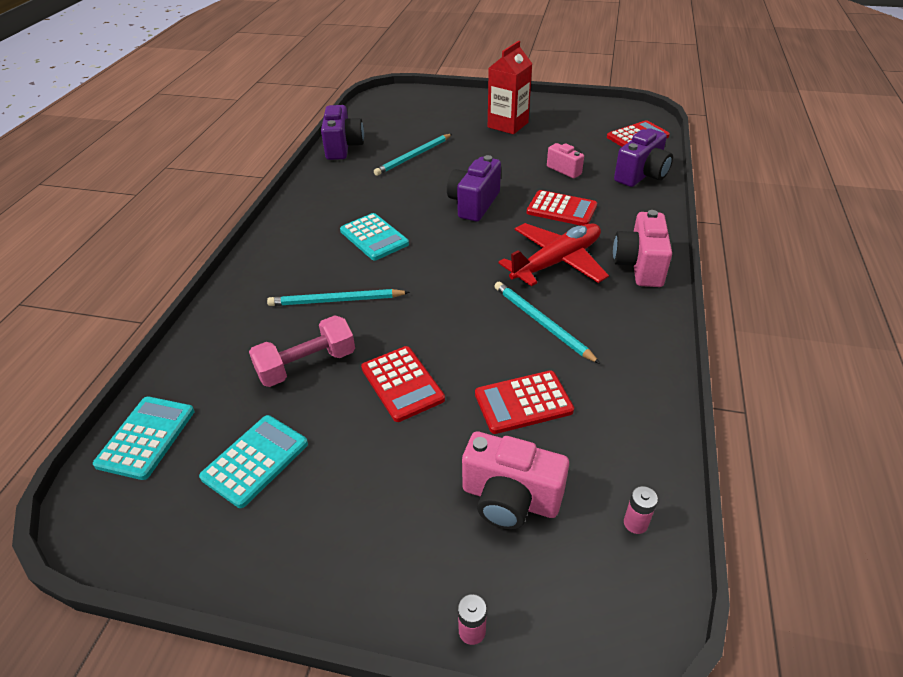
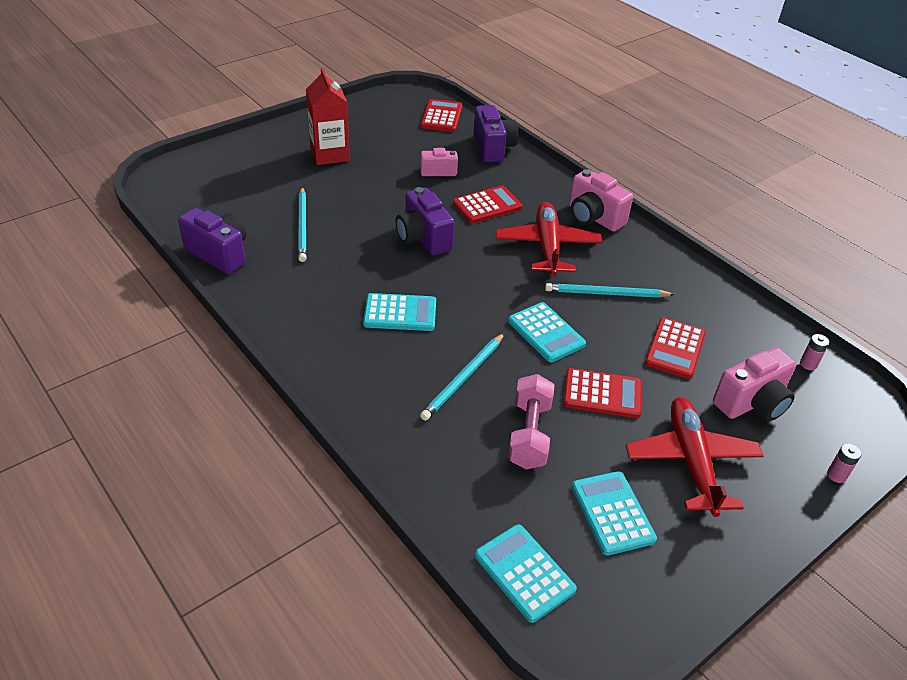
camera: 55 degrees left, 0 degrees up
none -> turquoise calculator [508,302,586,362]
none -> red plane [625,397,764,517]

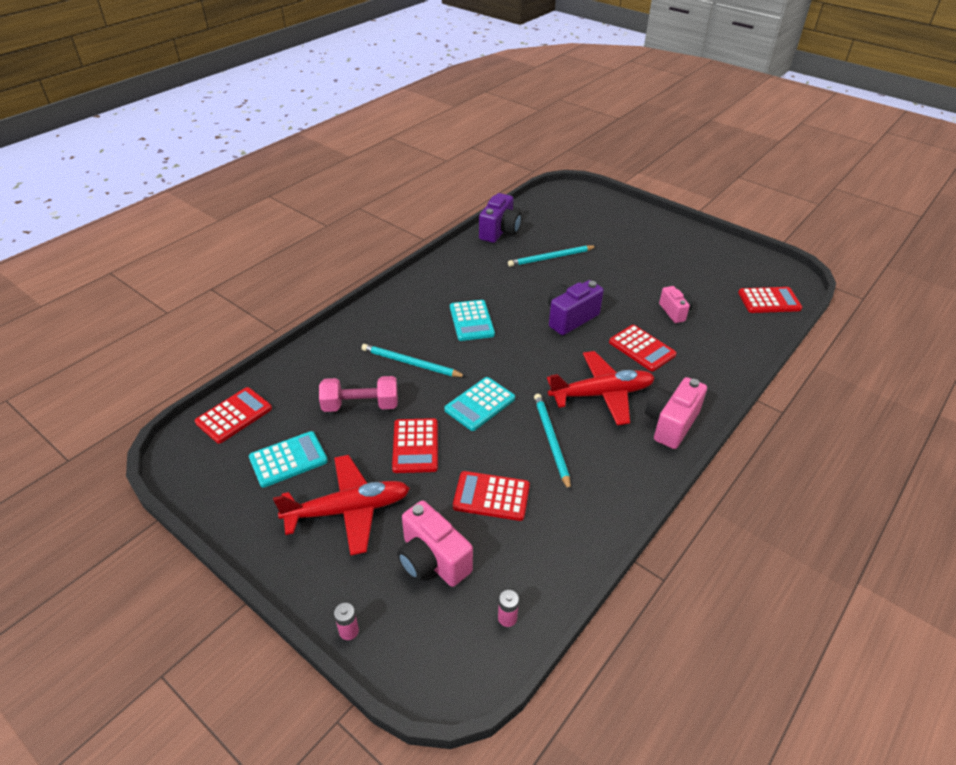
camera: 80 degrees right, 0 degrees up
red carton [306,68,350,165] -> none
purple camera [473,105,518,163] -> none
turquoise calculator [475,524,577,623] -> red calculator [195,387,272,443]

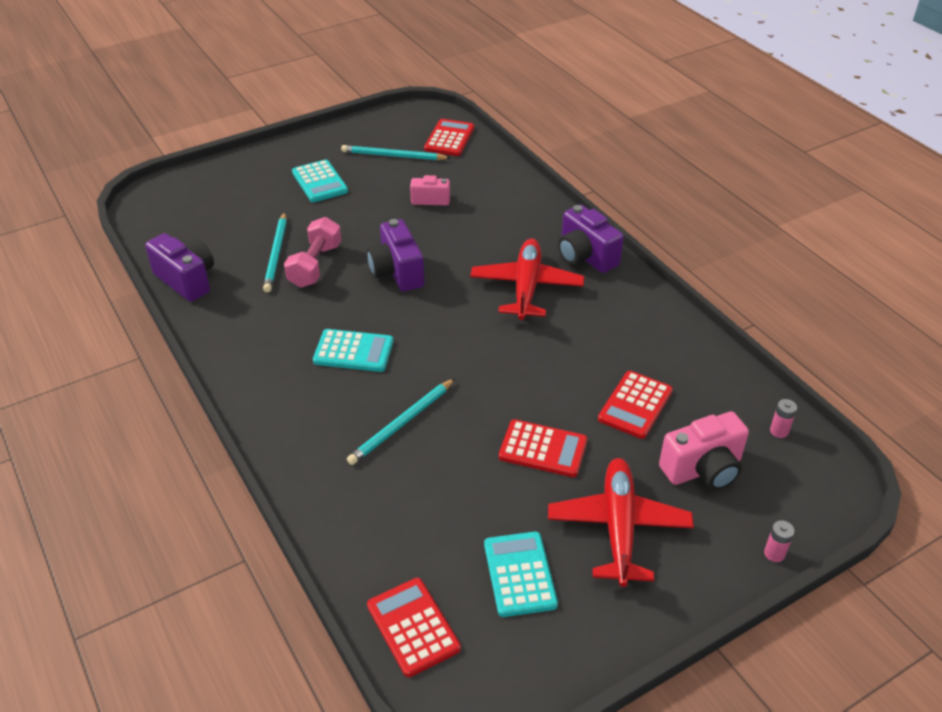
camera: 70 degrees left, 0 degrees up
pink dumbbell [319,376,398,412] -> pink dumbbell moved to [284,217,342,288]
turquoise calculator [444,377,515,431] -> turquoise calculator moved to [292,160,348,202]
turquoise pencil [534,394,571,492] -> turquoise pencil moved to [341,145,451,160]
red calculator [609,325,677,371] -> none
pink camera [645,377,707,449] -> purple camera [558,205,624,273]

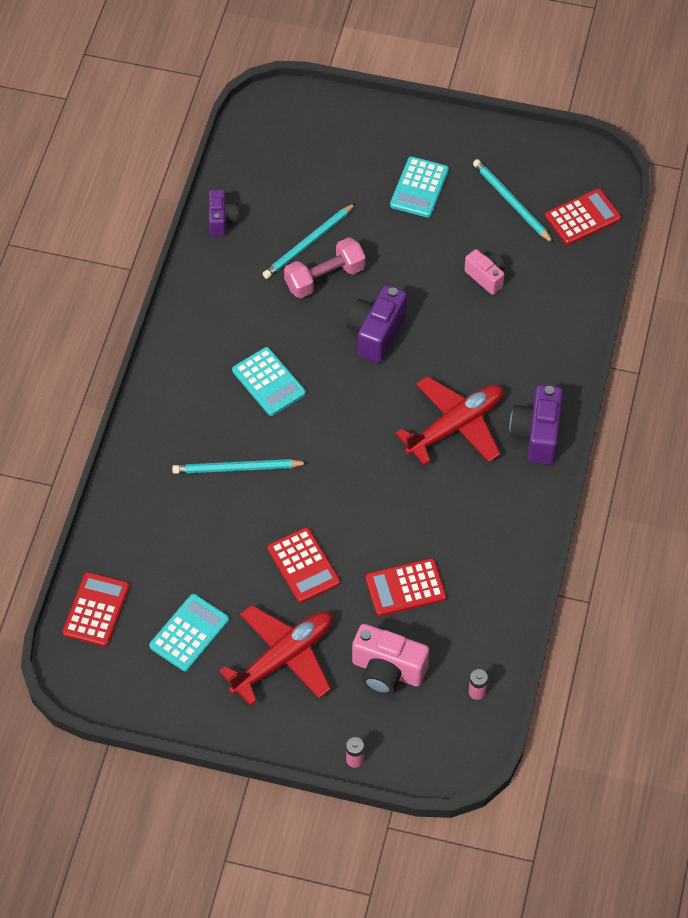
camera: 45 degrees right, 15 degrees up
purple camera [145,233,214,302] -> purple camera [209,189,239,236], size x0.63

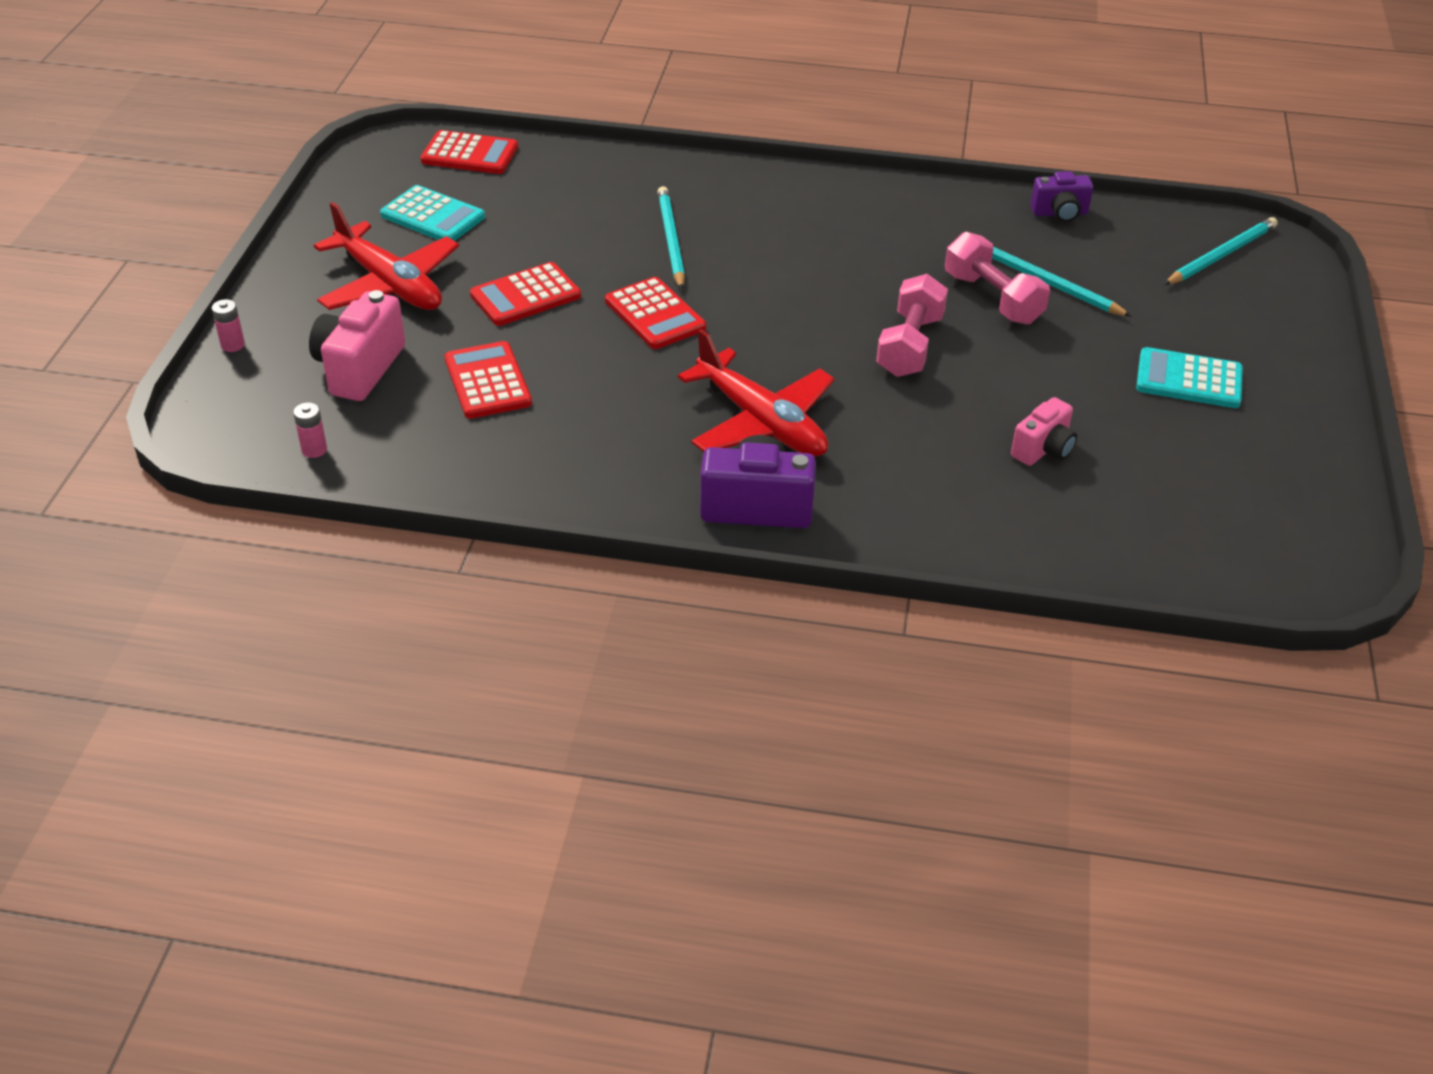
camera: 85 degrees right, 15 degrees down
turquoise calculator [232,347,306,416] -> none
purple camera [347,285,407,363] -> pink dumbbell [876,274,948,377]
turquoise pencil [473,159,554,244] -> turquoise pencil moved to [1164,217,1278,285]
red calculator [545,188,621,245] -> red calculator moved to [605,277,706,349]

